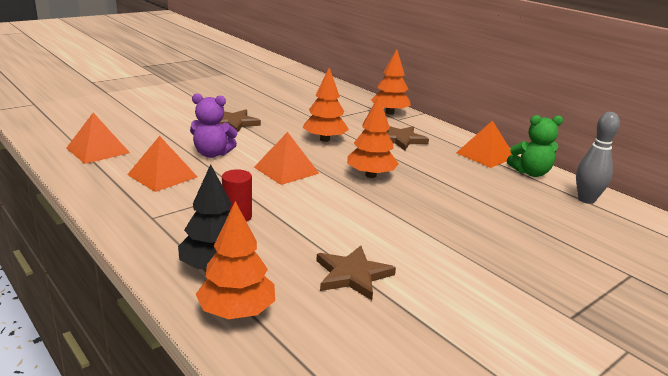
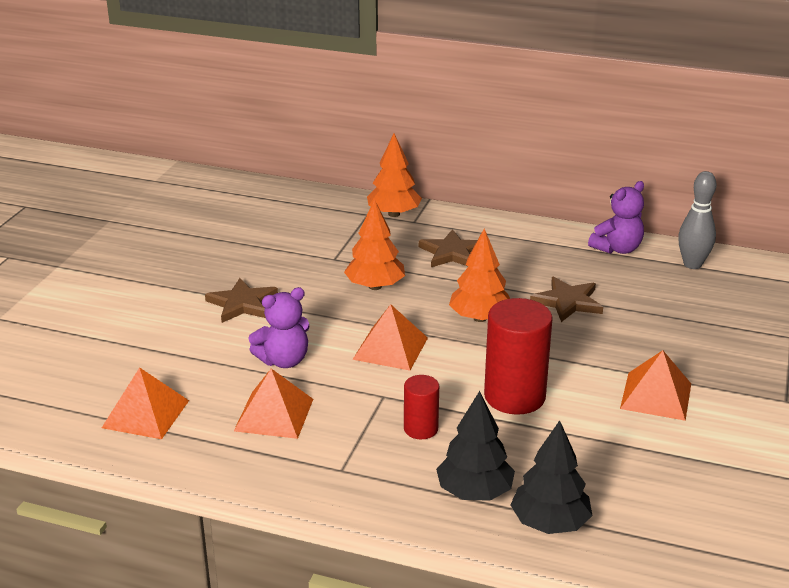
camera: 30 degrees left, 5 degrees up
orange tree [196,201,275,319] -> black tree [511,420,593,534]
brown star [316,245,396,300] -> brown star moved to [530,277,603,322]
orange pyramid [456,120,512,168] -> orange pyramid moved to [620,350,691,421]
green teddy bear [507,115,563,177] -> purple teddy bear [588,181,644,254]
none -> red cylinder [484,298,553,415]

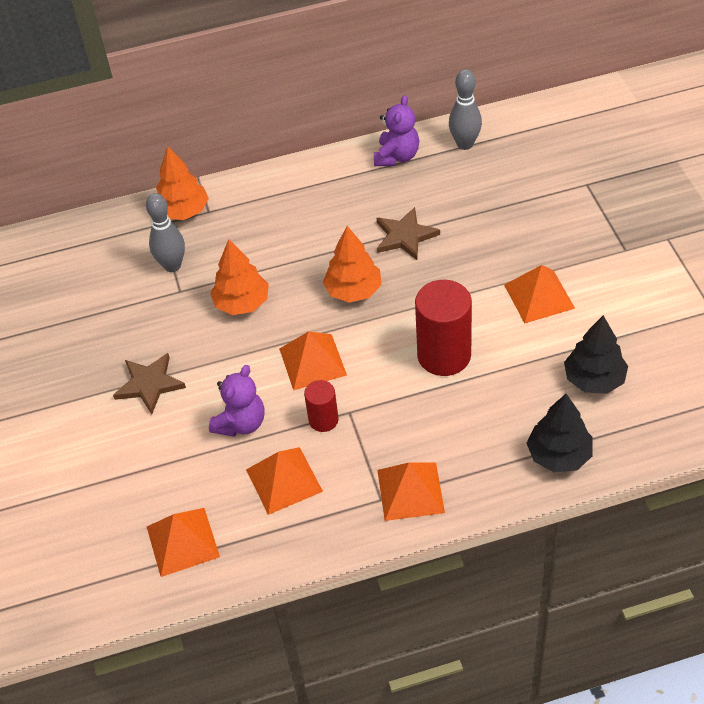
camera: 30 degrees left, 20 degrees up
red cylinder [404,375,439,439] -> red cylinder moved to [304,380,339,432]
brown star [419,229,477,267] -> none
black tree [436,391,515,501] -> black tree moved to [564,315,628,394]
none -> grey bowling pin [146,193,185,272]
none -> orange pyramid [377,462,445,521]

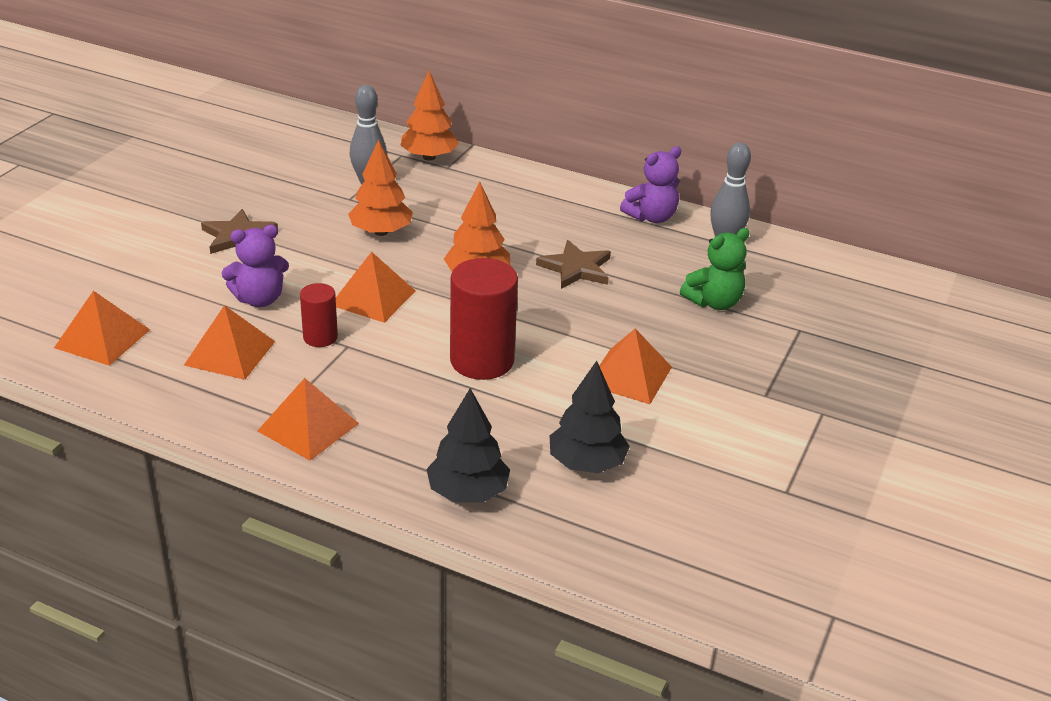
camera: 35 degrees right, 15 degrees down
none -> green teddy bear [680,228,750,310]

